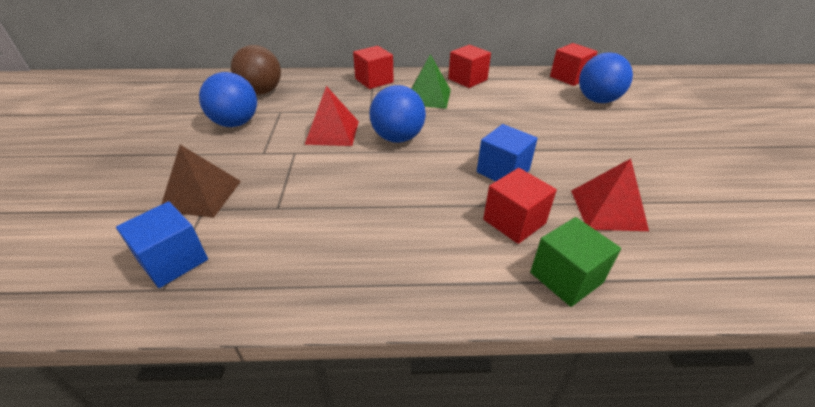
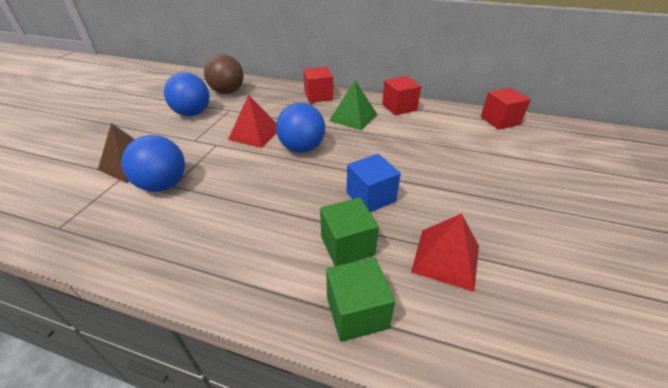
camera: 20 degrees right, 0 degrees up
blue cube [116,201,208,288] -> none
red cube [483,168,557,244] -> green cube [320,197,379,266]
blue ball [579,52,633,103] -> blue ball moved to [121,135,185,192]

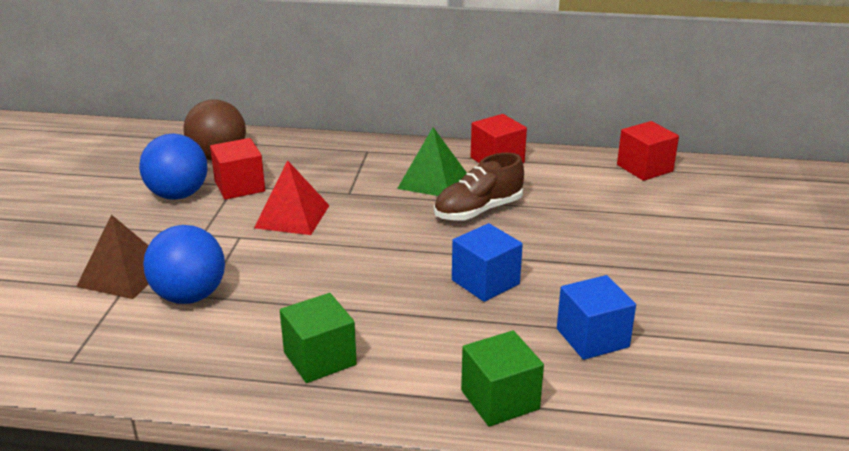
camera: 10 degrees left, 10 degrees down
blue ball [276,103,325,153] -> none
red cube [303,67,333,103] -> red cube moved to [210,138,265,200]
green cube [320,197,379,266] -> green cube moved to [280,293,357,383]
red pyramid [411,213,479,291] -> blue cube [557,275,636,360]
none -> brown shoe [434,153,524,221]

